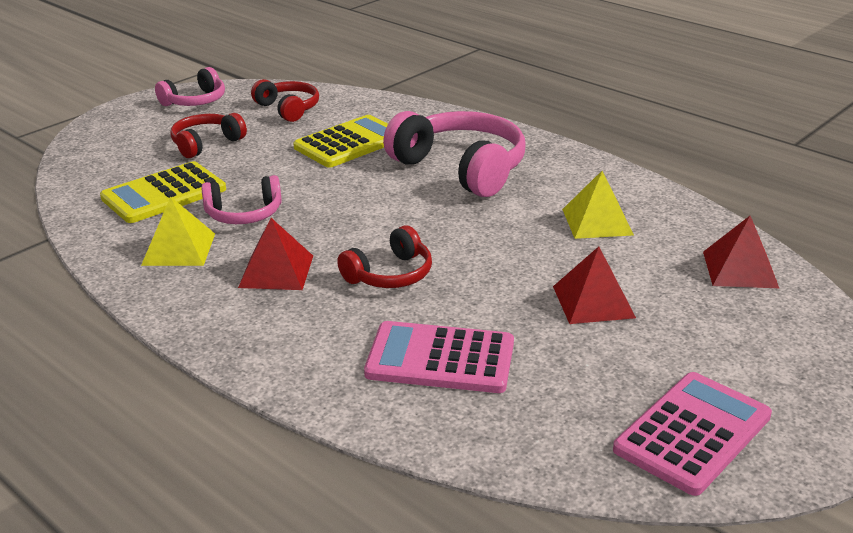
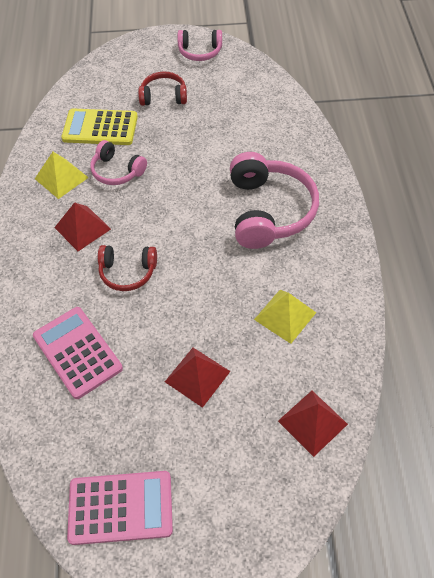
camera: 45 degrees right, 25 degrees up
red headphones [251,79,319,122] -> none
yellow calculator [293,115,388,168] -> none

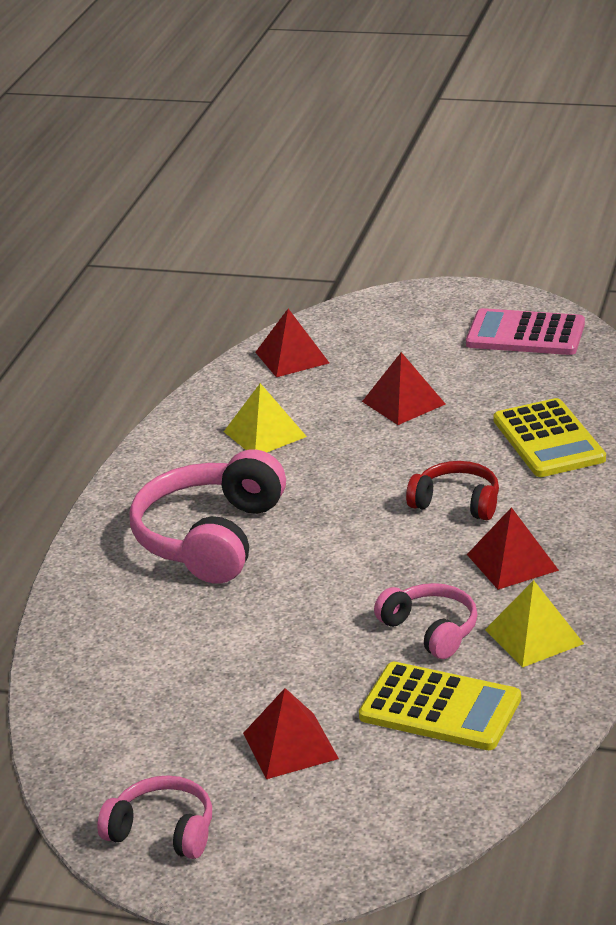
camera: 160 degrees left, 25 degrees down
pink calculator [33,307,123,399] -> yellow calculator [493,398,606,477]
red headphones [138,72,187,106] -> red pyramid [243,688,339,779]

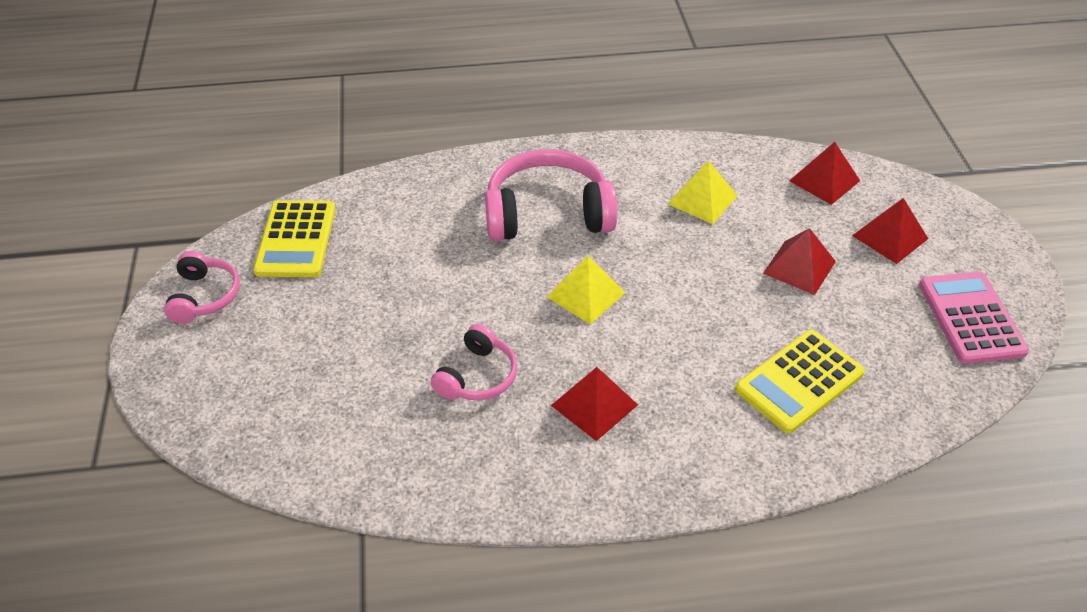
camera: 65 degrees right, 15 degrees up
red pyramid [243,688,339,779] -> red pyramid moved to [852,198,928,264]
yellow calculator [359,662,521,750] -> yellow calculator moved to [253,200,336,277]
red headphones [406,461,499,520] -> none
yellow pyramid [485,580,584,668] -> yellow pyramid moved to [547,256,626,324]

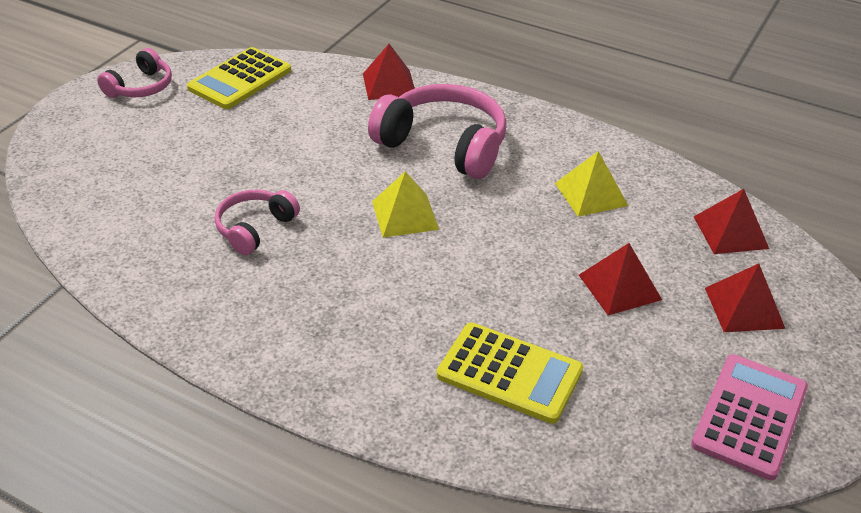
camera: 35 degrees right, 5 degrees down
pink headphones [431,324,517,401] -> pink headphones turned 150 degrees clockwise [215,190,300,255]
red pyramid [551,367,638,441] -> red pyramid moved to [363,44,415,100]
yellow calculator [735,330,865,433] -> yellow calculator turned 150 degrees counterclockwise [437,323,583,424]

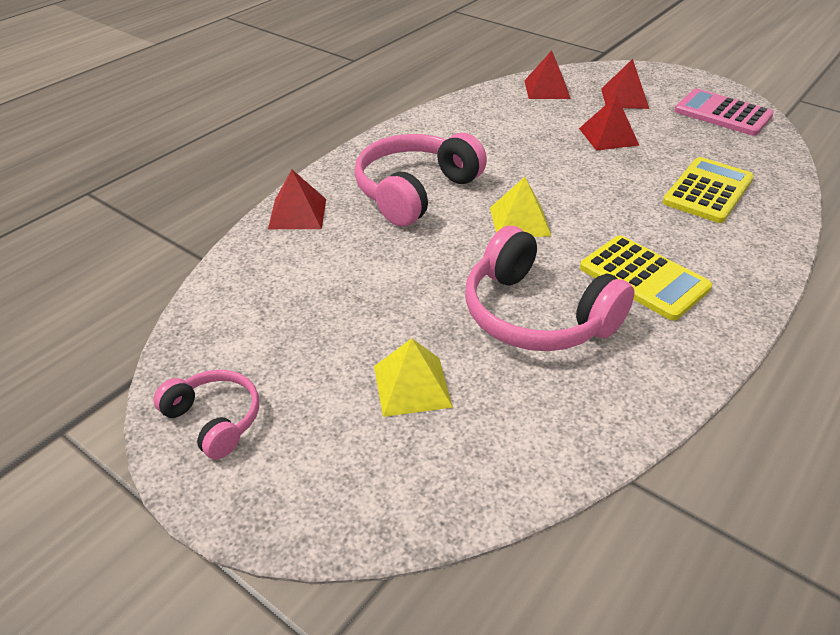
camera: 80 degrees left, 0 degrees up
yellow calculator [187,47,291,109] -> yellow calculator moved to [580,235,712,321]
pink headphones [215,190,300,255] -> pink headphones [465,226,634,351], size x1.80
yellow pyramid [555,151,628,217] -> yellow pyramid moved to [374,338,453,417]

